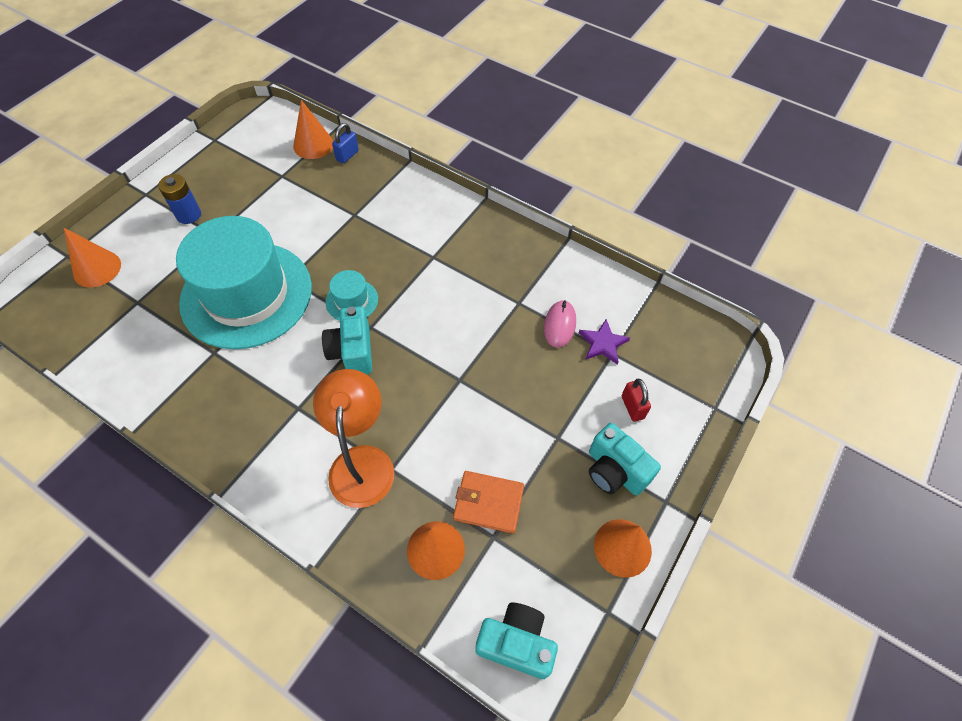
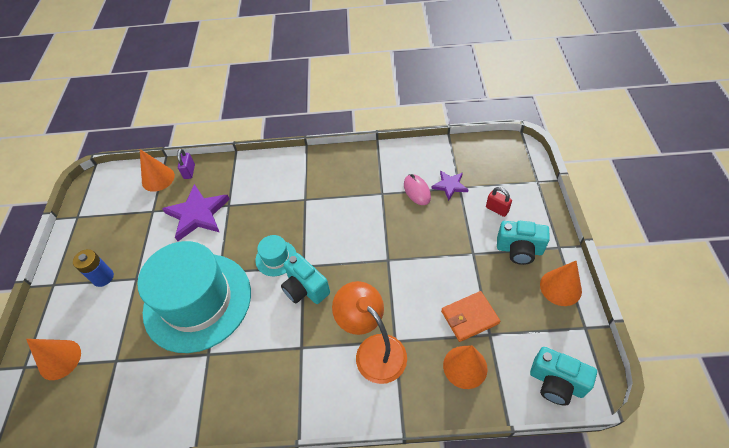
camera: 30 degrees left, 5 degrees down
blue padlock [332,123,359,164] -> purple padlock [177,149,195,179]
turquoise camera [475,602,558,679] -> turquoise camera turned 135 degrees counterclockwise [530,347,597,406]
none -> purple star [162,184,230,241]

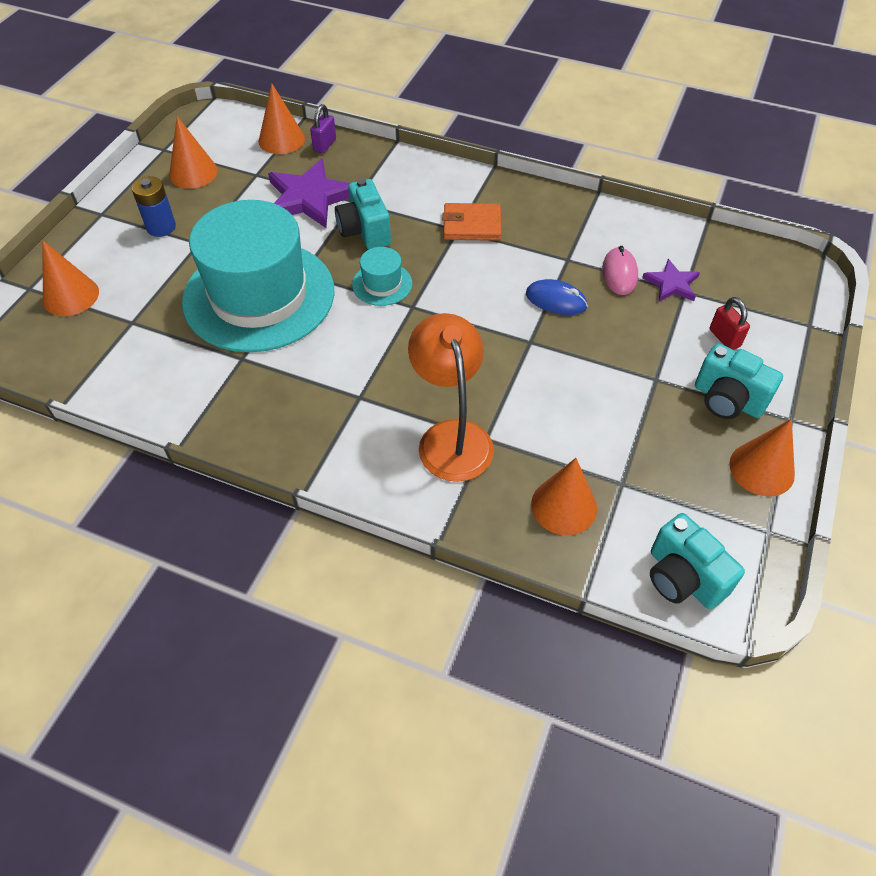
camera: 20 degrees right, 0 degrees up
turquoise camera [281,253,330,304] -> turquoise camera moved to [335,178,391,249]
orange wallet [441,291,500,342] -> orange wallet moved to [442,203,501,241]
none -> orange cone [169,116,218,189]
none -> blue mouse [526,279,588,315]

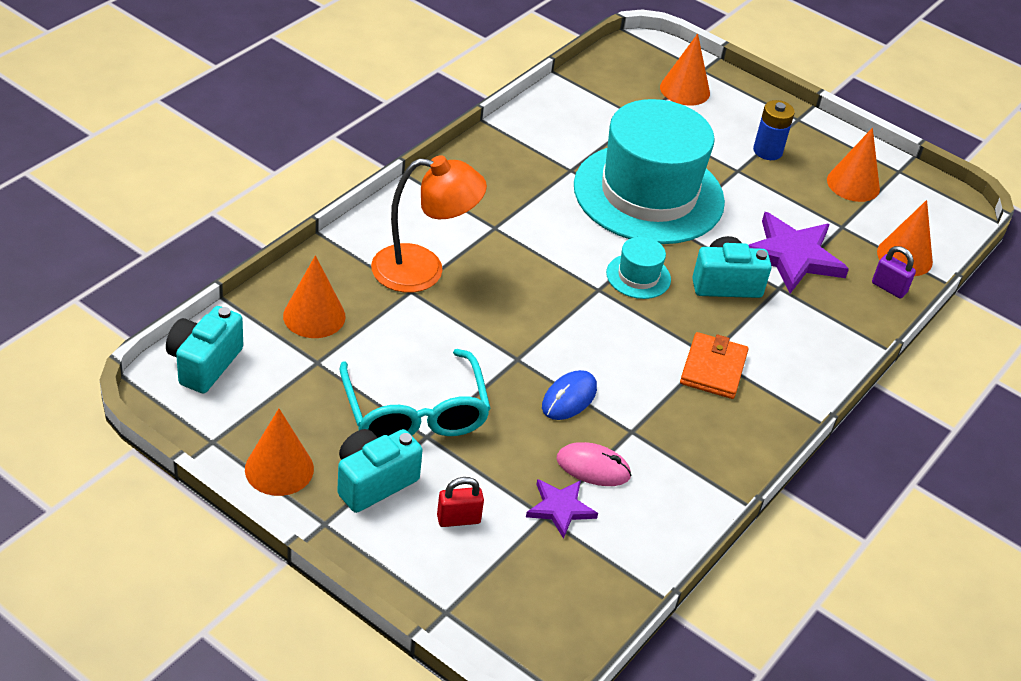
camera: 100 degrees right, 10 degrees down
turquoise camera [650,513,745,609] -> turquoise camera turned 45 degrees counterclockwise [166,306,243,393]
none -> turquoise glasses [340,349,491,438]

